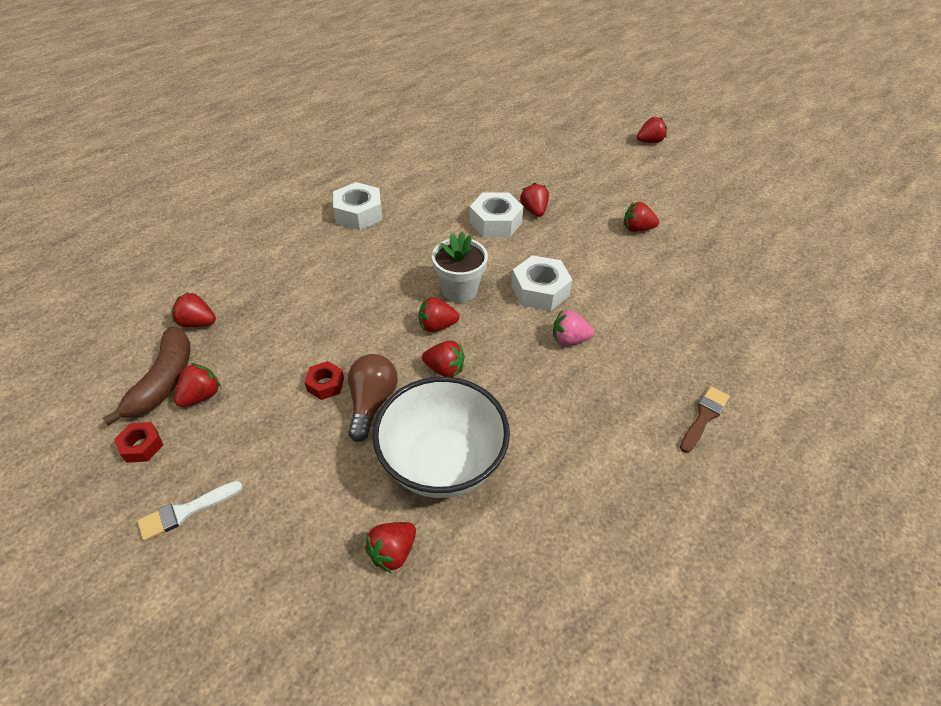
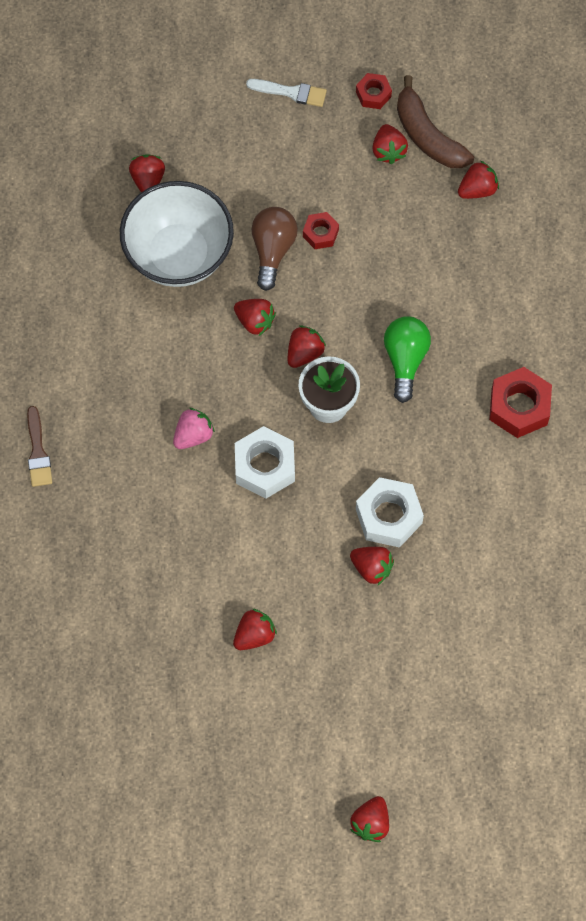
camera: 135 degrees right, 20 degrees up
white brush [137,481,243,541] -> white brush turned 90 degrees clockwise [246,79,327,107]
white nut [333,182,382,230] -> red nut [489,367,552,438]
brown light bulb [348,354,398,442] -> brown light bulb turned 135 degrees counterclockwise [252,207,298,291]
red strawberry [422,341,465,377] -> red strawberry turned 120 degrees counterclockwise [234,299,276,336]
none -> green light bulb [384,316,431,403]

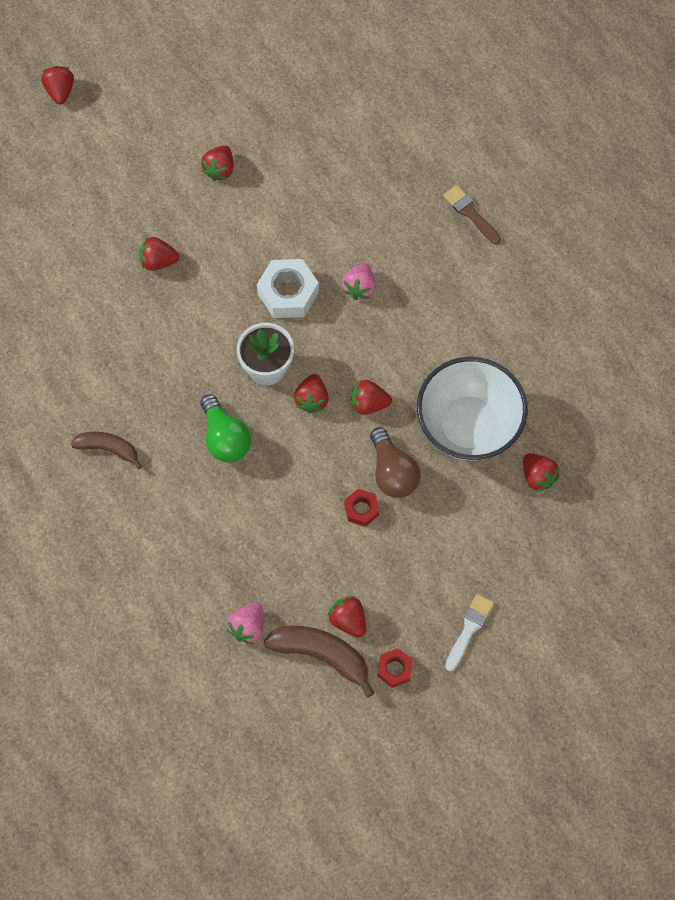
camera: 150 degrees right, 0 degrees up
white brush [246,79,327,107] -> white brush turned 135 degrees clockwise [445,594,494,671]
white nut [356,477,424,548] -> none
red strawberry [458,161,499,199] -> pink strawberry [227,603,264,644]
red nut [489,367,552,438] -> brown banana [71,432,142,469]

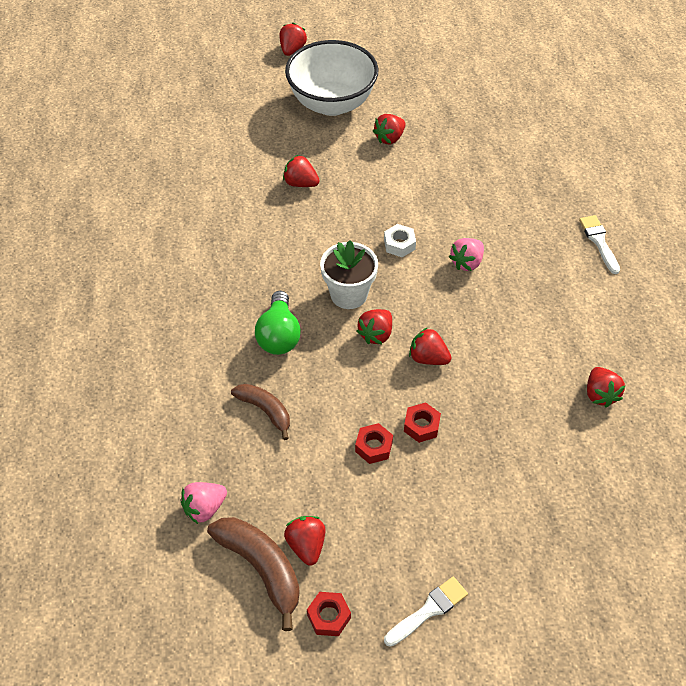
camera: 25 degrees right, 15 degrees down
brown banana [71,432,142,469] -> brown banana moved to [231,384,290,440]
white nut [257,259,319,318] -> white nut [384,224,416,257], size x0.57
brown light bulb [370,427,421,498] -> red nut [404,402,441,443]
white bowl [417,357,528,461] -> white bowl moved to [285,40,379,116]
brown brush [443,185,501,244] -> white brush [579,215,620,274]
red strawberry [523,453,560,492] -> red strawberry moved to [587,367,626,407]

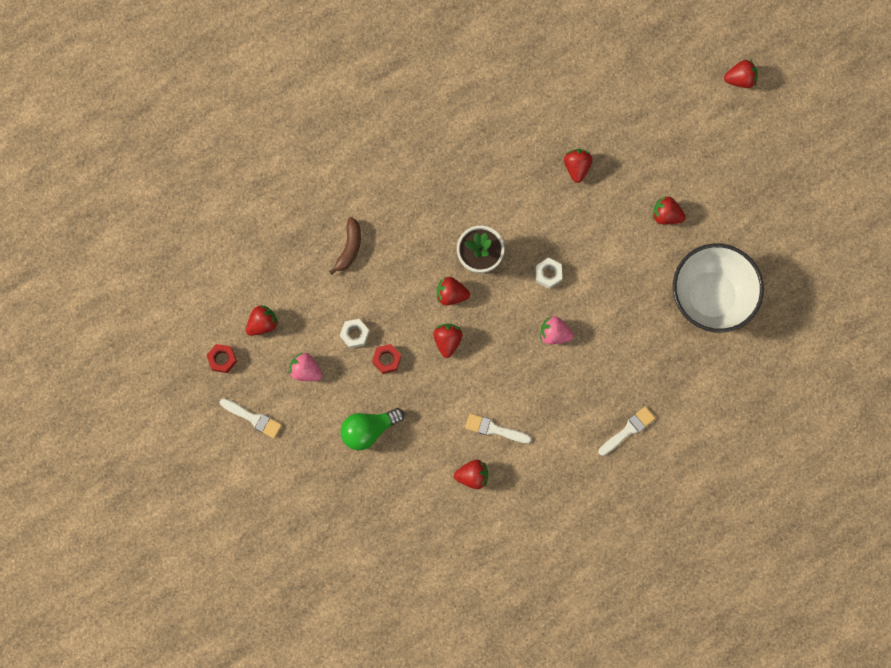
camera: 65 degrees right, 25 degrees up
pink strawberry [180,482,227,524] -> pink strawberry moved to [289,353,322,381]
brown banana [207,517,300,631] -> none
green light bulb [255,291,301,355] -> green light bulb moved to [341,408,405,451]
white bowl [285,40,379,116] -> white bowl moved to [673,244,764,332]
red nut [355,423,393,464] -> white nut [340,319,369,348]
red strawberry [587,367,626,407] -> red strawberry turned 150 degrees counterclockwise [454,460,488,489]
none -> white brush [465,413,531,443]

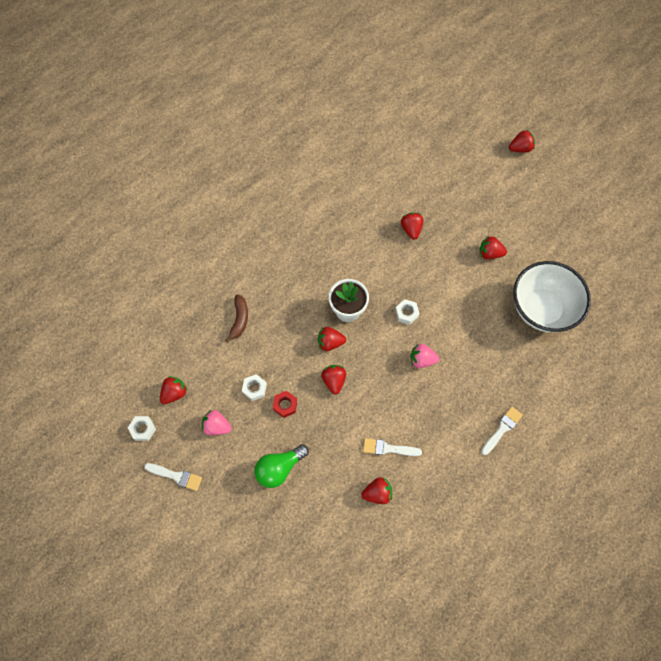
camera: 10 degrees left, 10 degrees down
red nut [206,344,237,373] -> white nut [128,416,156,441]

